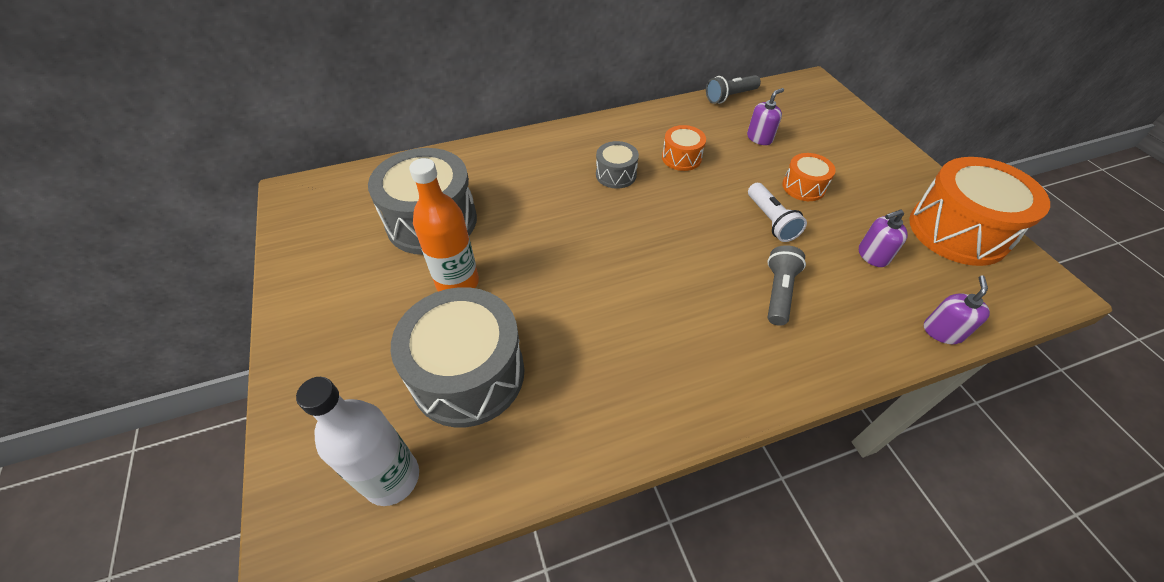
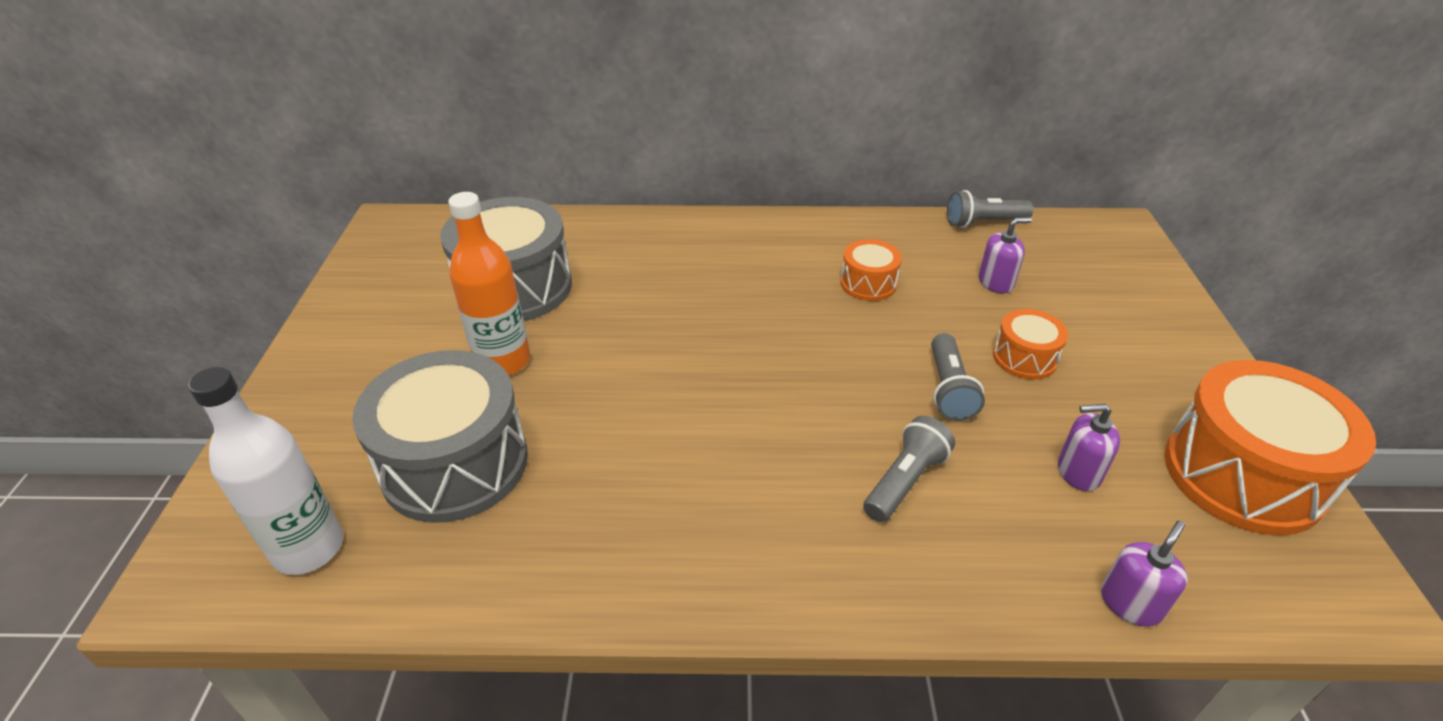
camera: 20 degrees right, 10 degrees down
grey drum [596,141,639,189] -> none
white flashlight [748,183,807,242] -> grey flashlight [931,333,985,421]

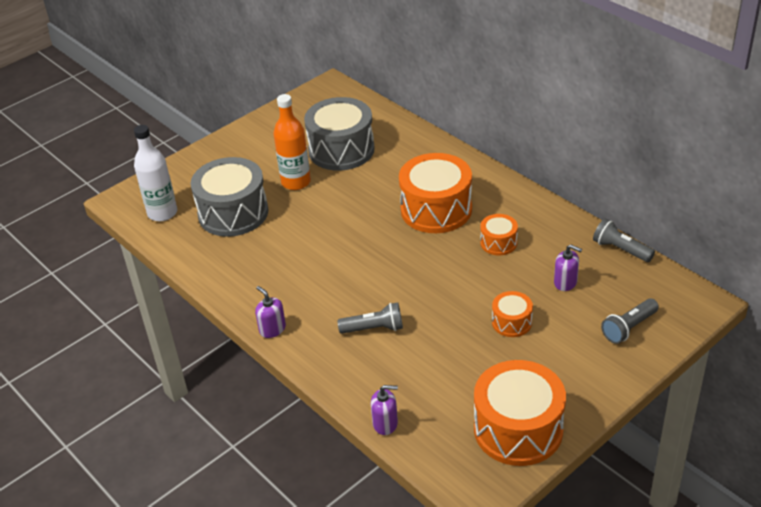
camera: 50 degrees right, 0 degrees up
grey flashlight [931,333,985,421] -> grey flashlight moved to [601,298,659,344]
purple soap dispenser [1058,404,1120,491] -> purple soap dispenser moved to [255,286,286,338]
none -> orange drum [399,153,472,233]

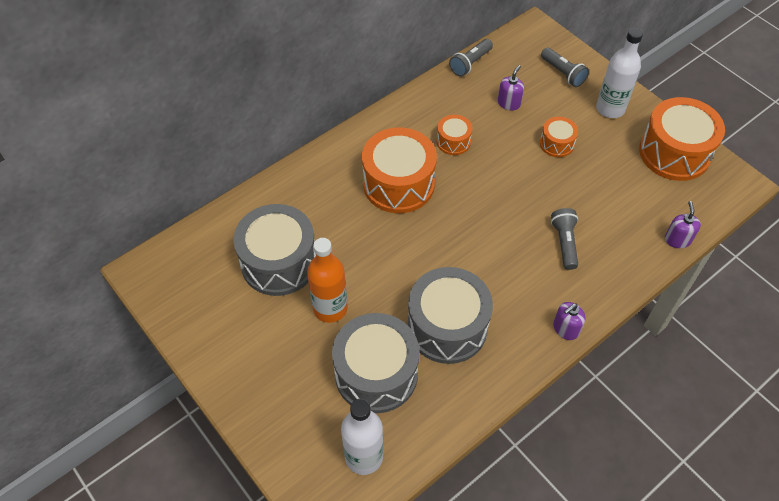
camera: 90 degrees left, 15 degrees up
none -> grey drum [408,267,493,364]
none -> white bottle [596,28,643,118]

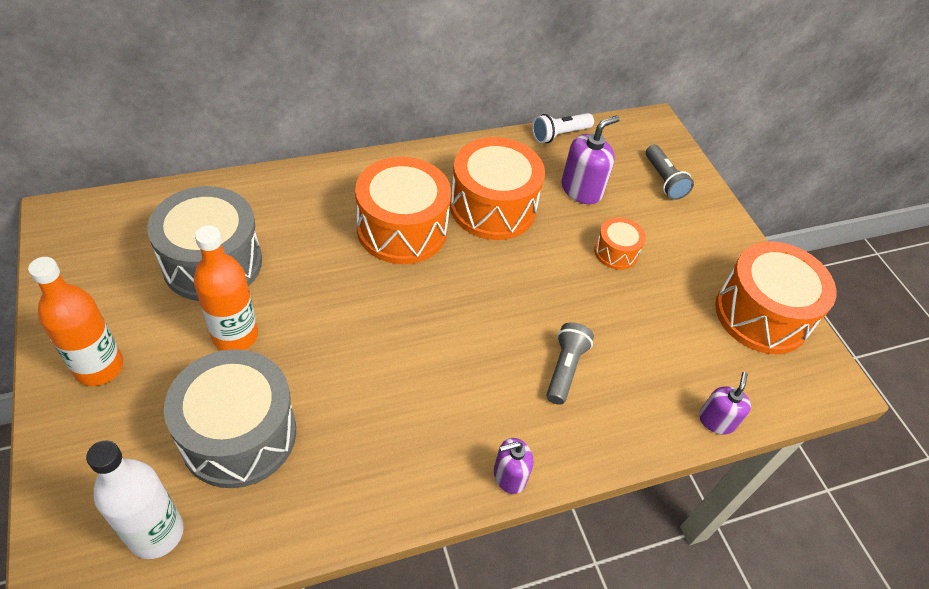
camera: 15 degrees right, 5 degrees down
grey drum [408,267,493,364] -> none
orange drum [437,115,473,155] -> orange drum [450,137,545,240], size x2.02
grey flashlight [449,39,493,76] -> white flashlight [532,113,594,143]
purple soap dispenser [498,65,524,111] -> purple soap dispenser [561,115,620,204], size x1.55
white bottle [596,28,643,118] -> none
none -> orange bottle [28,257,123,386]

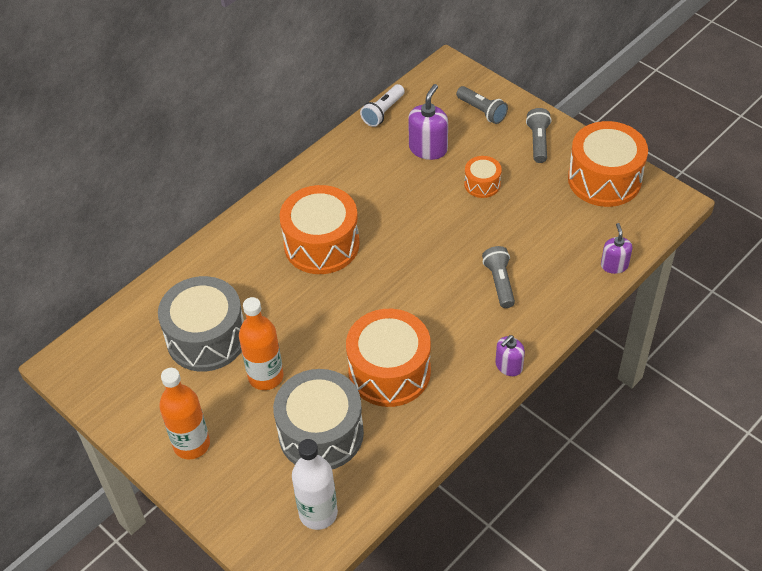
camera: 20 degrees left, 0 degrees up
orange drum [450,137,545,240] -> orange drum moved to [346,309,431,407]
none -> grey flashlight [526,108,552,163]

